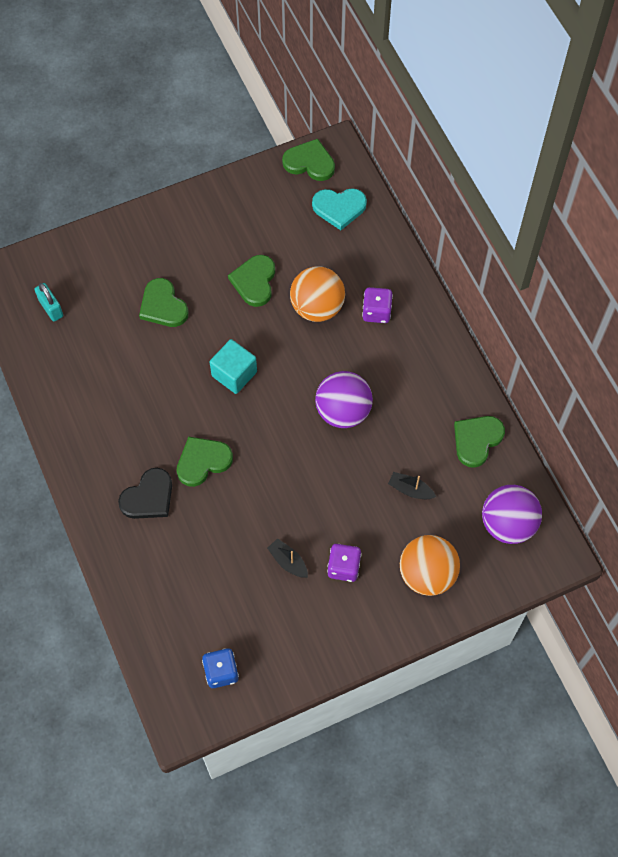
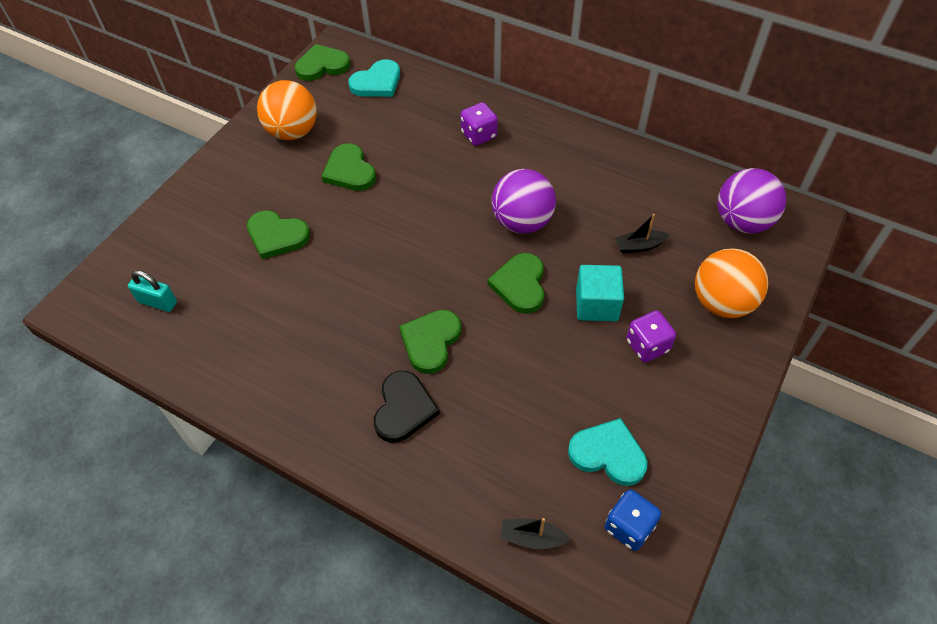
camera: 35 degrees left, 10 degrees down
turquoise cube [210,339,257,394] -> turquoise cube moved to [576,265,624,322]
black boat [267,538,308,578] -> black boat moved to [500,518,571,549]
orange ball [290,267,345,322] -> orange ball moved to [257,80,317,140]
green heart [454,416,505,468] -> green heart moved to [488,253,544,314]
none -> turquoise heart [568,418,648,486]

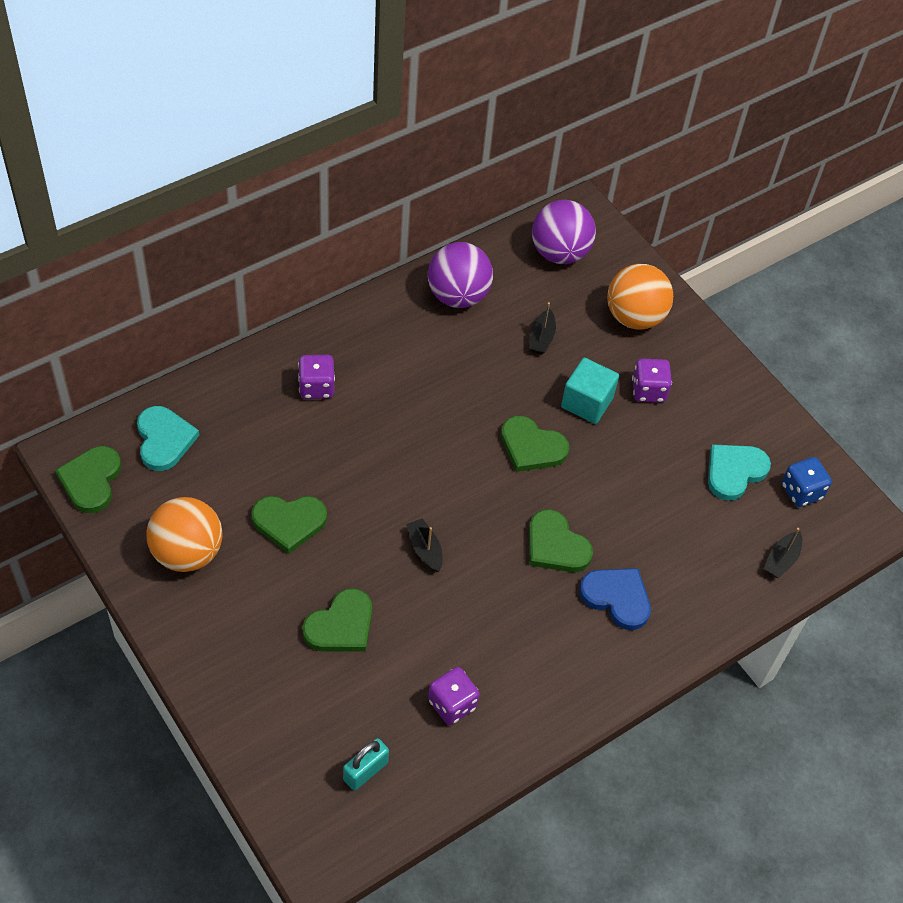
camera: 70 degrees left, 0 degrees up
black heart [374,371,440,443] -> blue heart [579,568,651,630]
purple ball [492,169,556,234] -> purple ball moved to [428,242,493,308]
none -> black boat [406,518,443,572]
none -> purple dice [428,667,480,725]

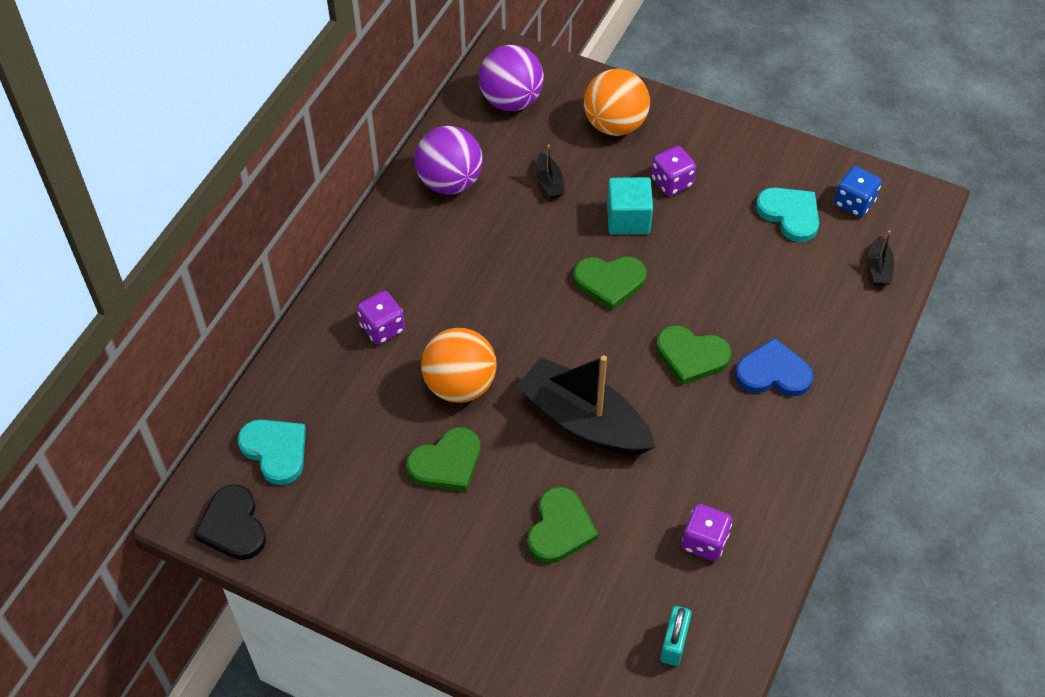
camera: 25 degrees left, 0 degrees up
green heart [55,446,121,513] -> black heart [194,484,266,560]
orange ball [146,497,223,572] -> orange ball moved to [421,328,497,403]
black boat [406,518,443,572] -> black boat [516,356,655,455], size x2.35
turquoise heart [708,444,771,501] -> turquoise heart turned 120 degrees clockwise [756,188,819,242]

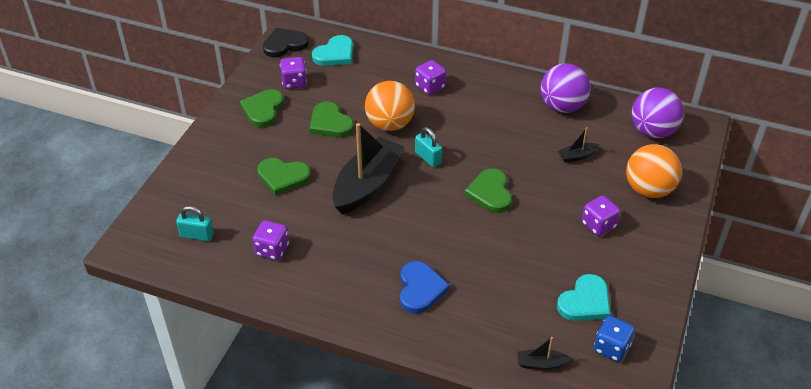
camera: 85 degrees right, 10 degrees down
turquoise cube [607,177,653,235] -> none
green heart [656,325,732,385] -> green heart moved to [240,89,284,127]
none -> purple dice [280,57,307,89]
none -> turquoise padlock [415,127,442,167]

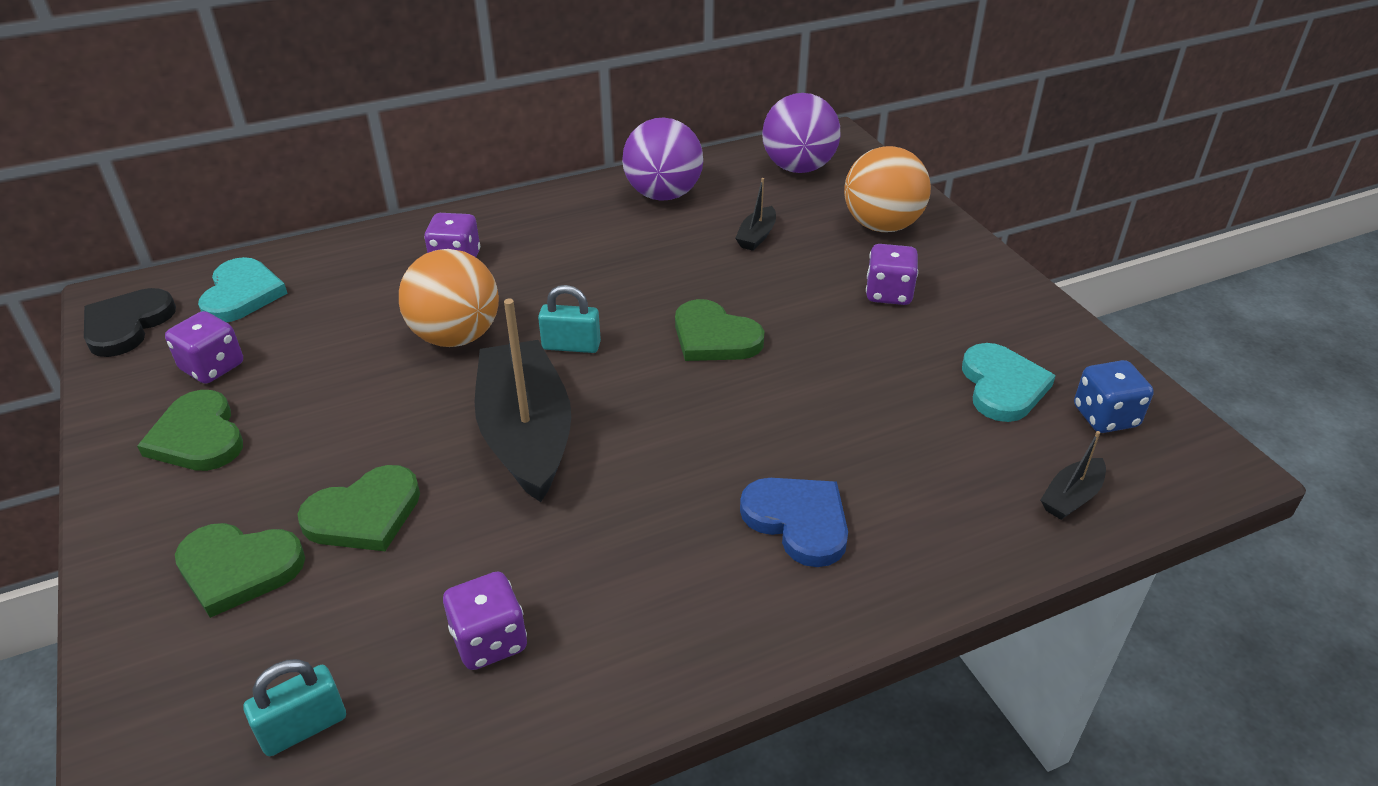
camera: 45 degrees left, 5 degrees down
green heart [309,102,354,137] -> green heart moved to [175,523,305,618]

